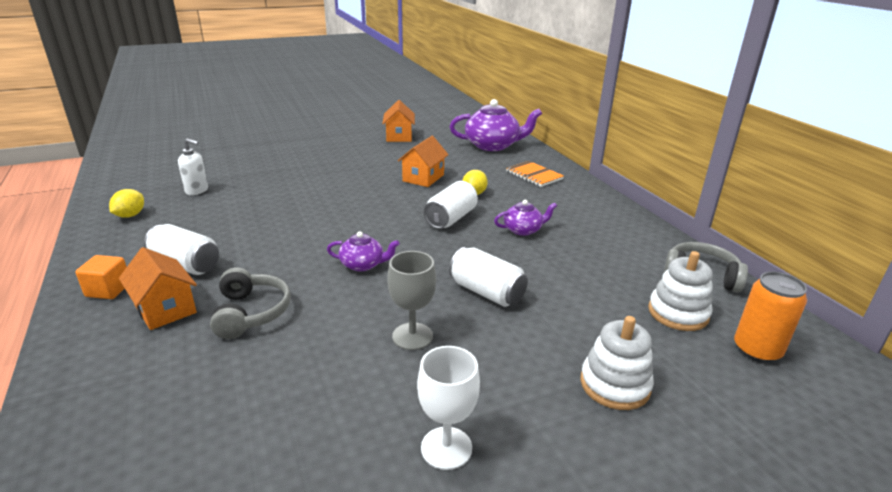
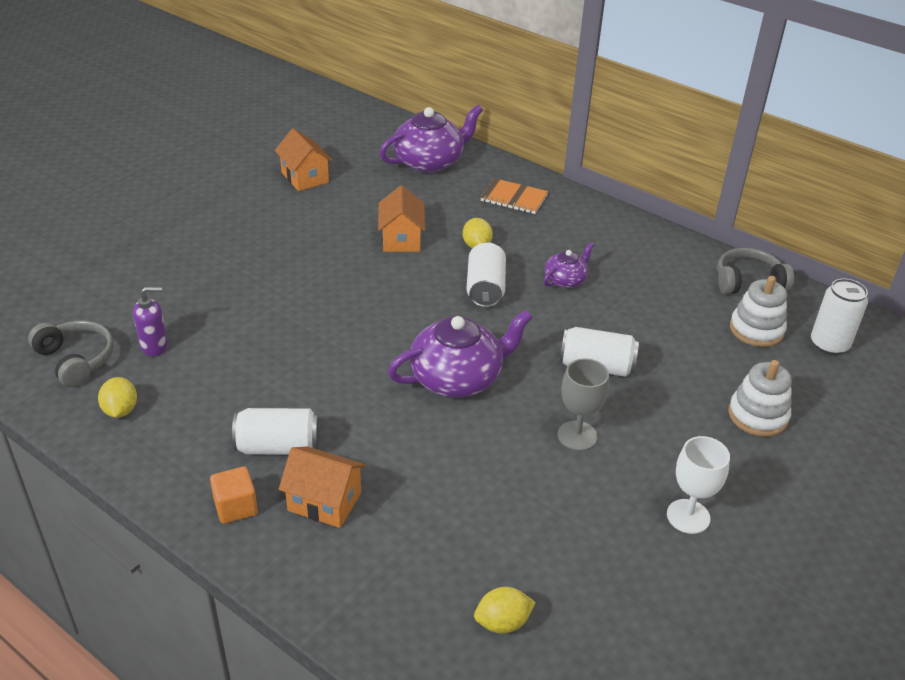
camera: 30 degrees left, 10 degrees up
white soap dispenser [178,139,208,195] -> purple soap dispenser [133,287,168,356]
grey headphones [210,267,291,339] -> grey headphones moved to [28,320,114,388]
purple teapot [327,231,400,272] -> purple teapot [388,310,533,397], size x1.89
orange can [734,272,807,363] -> white can [811,279,868,355]
none -> yellow lemon [474,587,536,633]

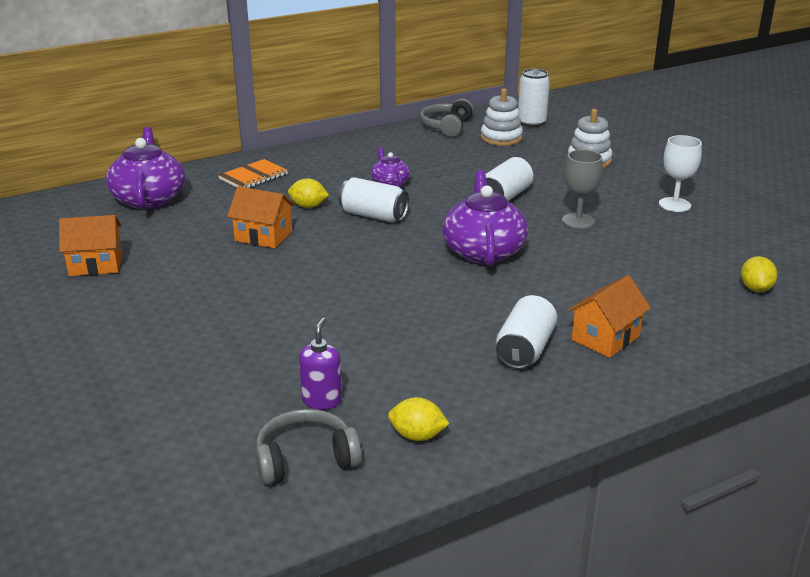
camera: 65 degrees left, 10 degrees down
orange cube [210,466,258,524] -> none

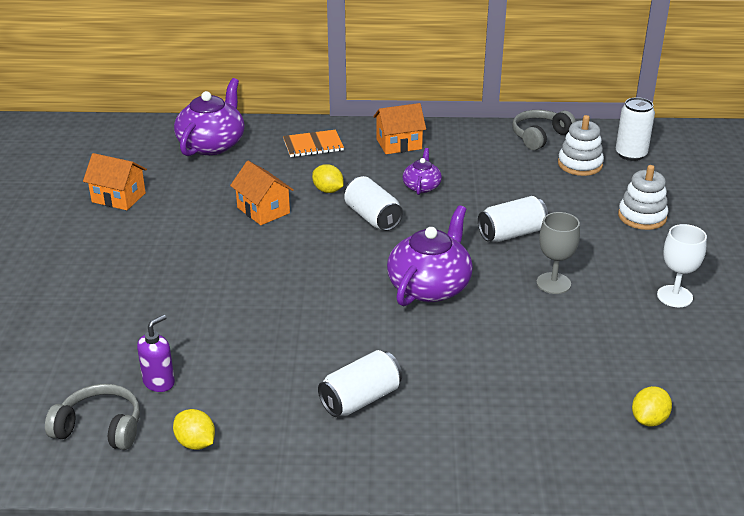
camera: 30 degrees right, 5 degrees up
orange house [568,275,651,358] -> orange house moved to [373,103,426,154]

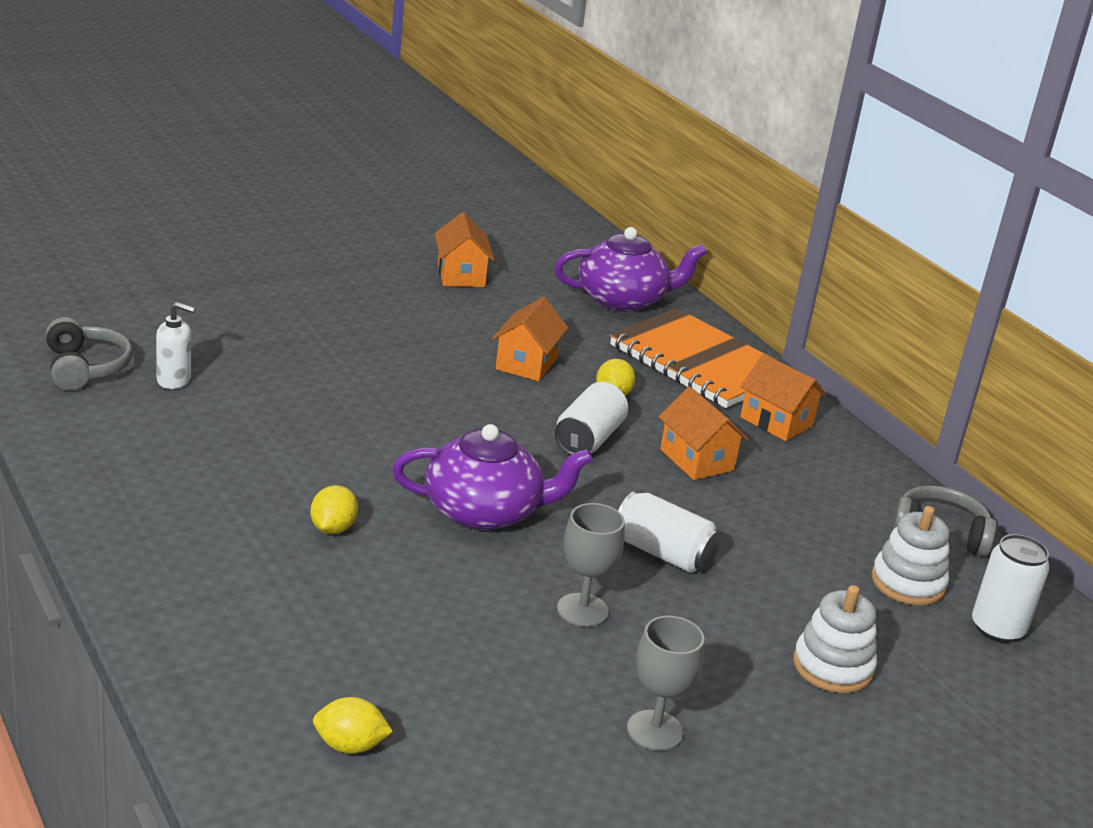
camera: 55 degrees right, 5 degrees down
purple soap dispenser [137,315,175,392] -> white soap dispenser [156,302,195,389]
yellow lemon [173,409,215,450] -> yellow lemon moved to [310,485,358,534]
orange notebook [283,130,344,157] -> orange notebook [610,308,764,408], size x2.00
white can [318,350,402,417] -> none
purple teapot [403,148,442,195] -> orange house [659,387,749,480]
white goblet [657,224,707,307] -> grey goblet [627,616,704,751]

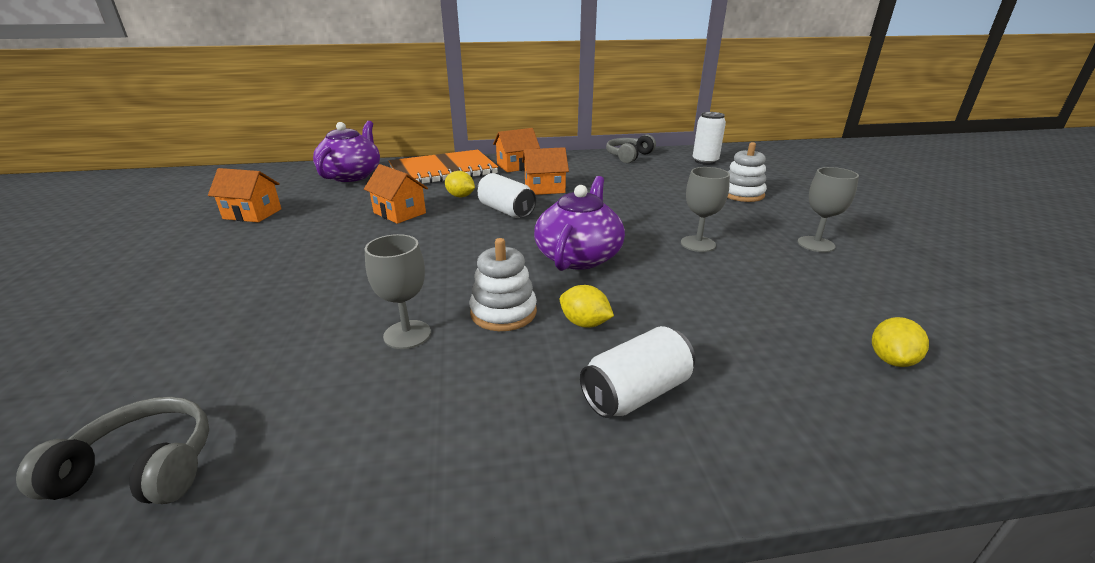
camera: 65 degrees left, 0 degrees up
white soap dispenser [156,302,195,389] -> none
white can [618,491,721,573] -> white can moved to [580,326,695,418]
white stacking toy [871,506,950,606] -> white stacking toy moved to [470,238,537,331]
none -> grey goblet [365,234,431,349]

